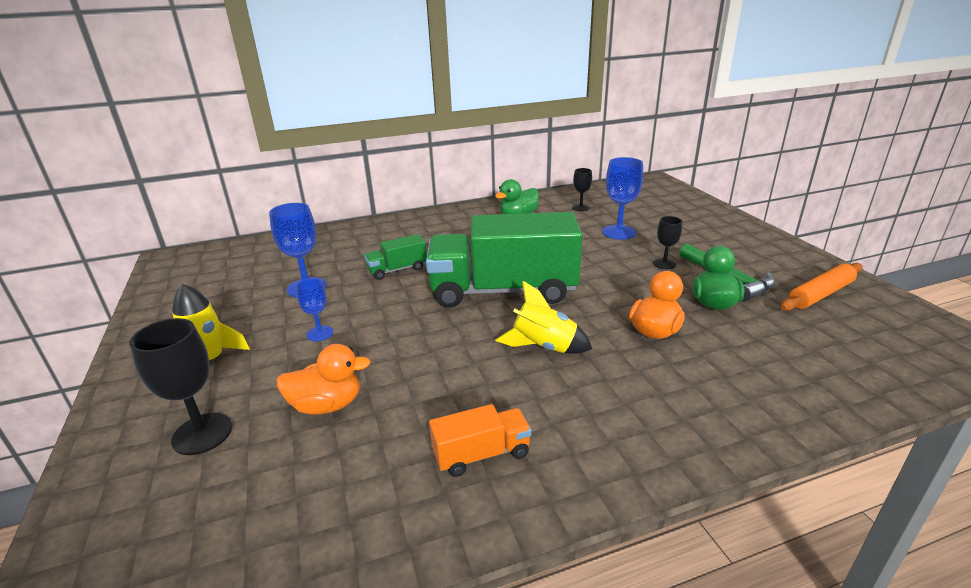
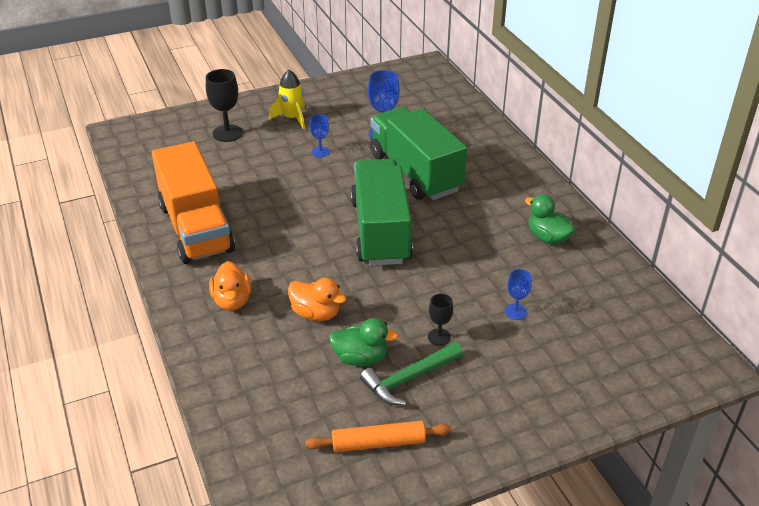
camera: 85 degrees right, 10 degrees up
orange duck [276,344,371,415] -> orange duck moved to [209,261,251,310]
green truck [364,234,427,280] -> green truck [370,107,467,200], size x2.29
orange truck [429,404,532,477] -> orange truck [152,141,235,264], size x2.29
yellow rocket [495,281,592,354] -> none
black goblet [572,168,592,211] -> none
blue goblet [602,157,643,240] -> blue goblet [505,269,532,320], size x0.59
orange rolling pin [780,263,863,311] -> orange rolling pin turned 60 degrees counterclockwise [305,421,451,452]

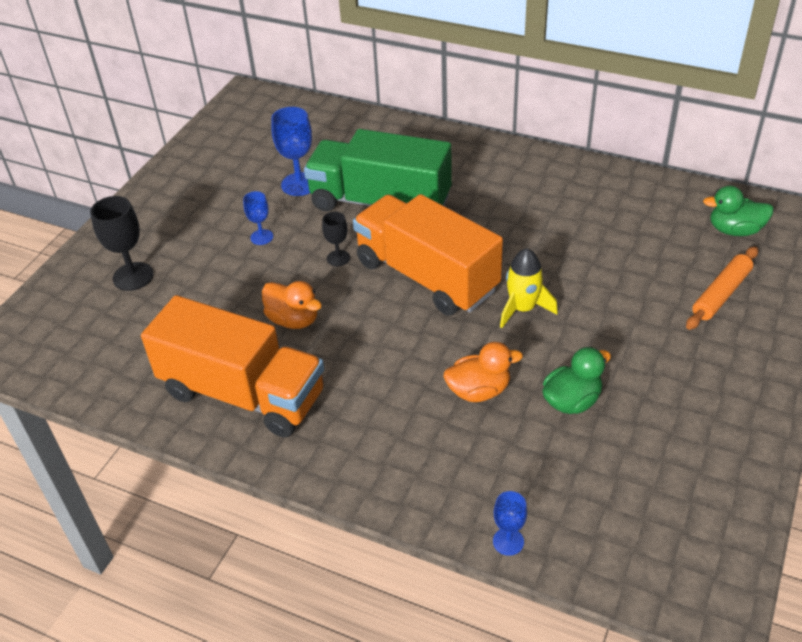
camera: 40 degrees left, 5 degrees up
orange duck [209,261,251,310] -> orange duck moved to [262,281,322,329]
yellow rocket [269,70,305,129] -> yellow rocket moved to [500,248,558,328]
orange rolling pin [305,421,451,452] -> orange rolling pin moved to [686,247,758,330]
green truck [350,159,413,266] -> orange truck [353,194,503,316]
green hammer [360,342,463,405] -> none
black goblet [428,294,453,346] -> black goblet moved to [322,212,350,266]
blue goblet [505,269,532,320] -> blue goblet moved to [493,491,527,556]
green duck [525,194,575,244] -> green duck moved to [703,186,774,236]

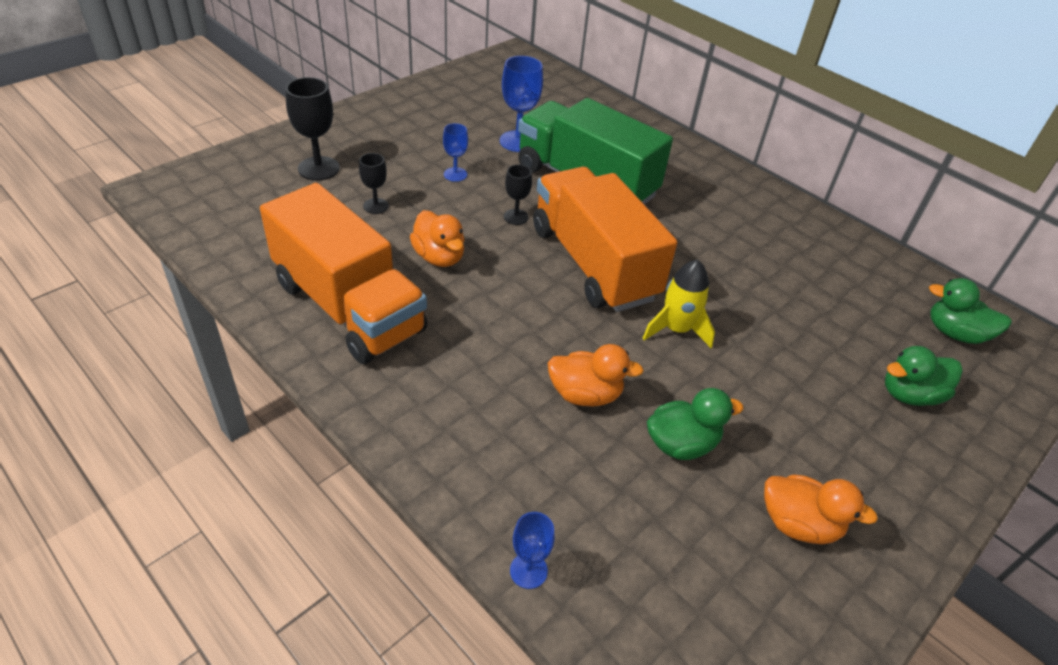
camera: 15 degrees right, 0 degrees up
orange rolling pin [686,247,758,330] -> green duck [885,346,962,406]
none -> black goblet [359,153,389,214]
none -> orange duck [764,474,878,544]

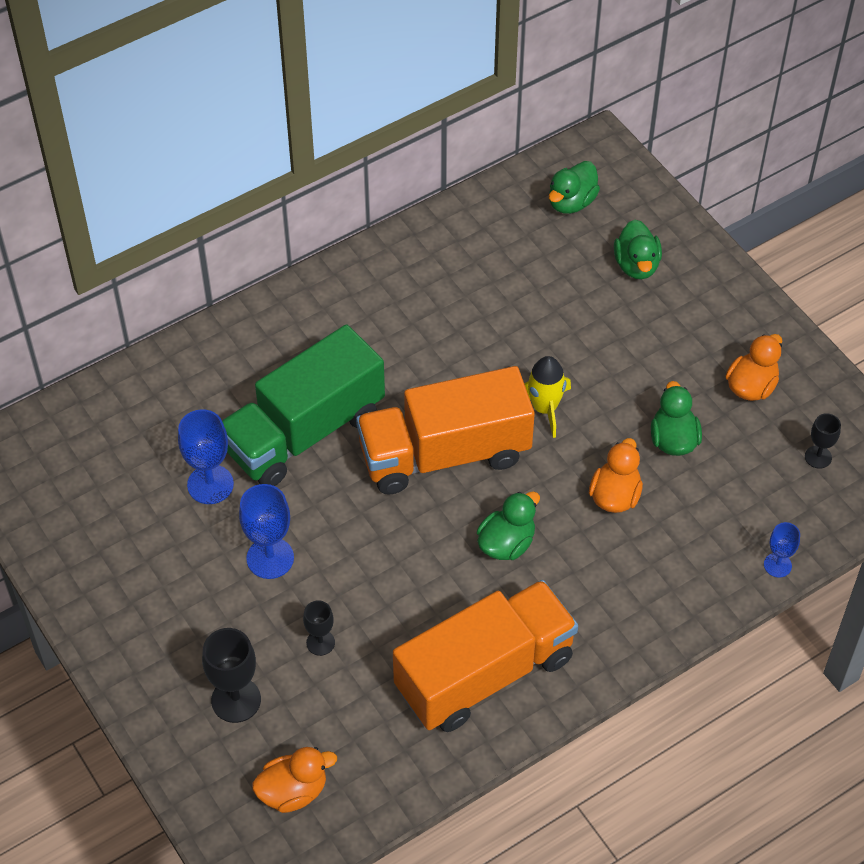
camera: 75 degrees left, 10 degrees up
orange duck [410,210,465,267] -> orange duck moved to [252,747,337,813]
blue goblet [443,123,468,182] -> blue goblet [239,484,294,579], size x1.70
black goblet [504,165,532,225] -> black goblet moved to [805,413,841,469]
none -> green duck [477,492,540,560]

